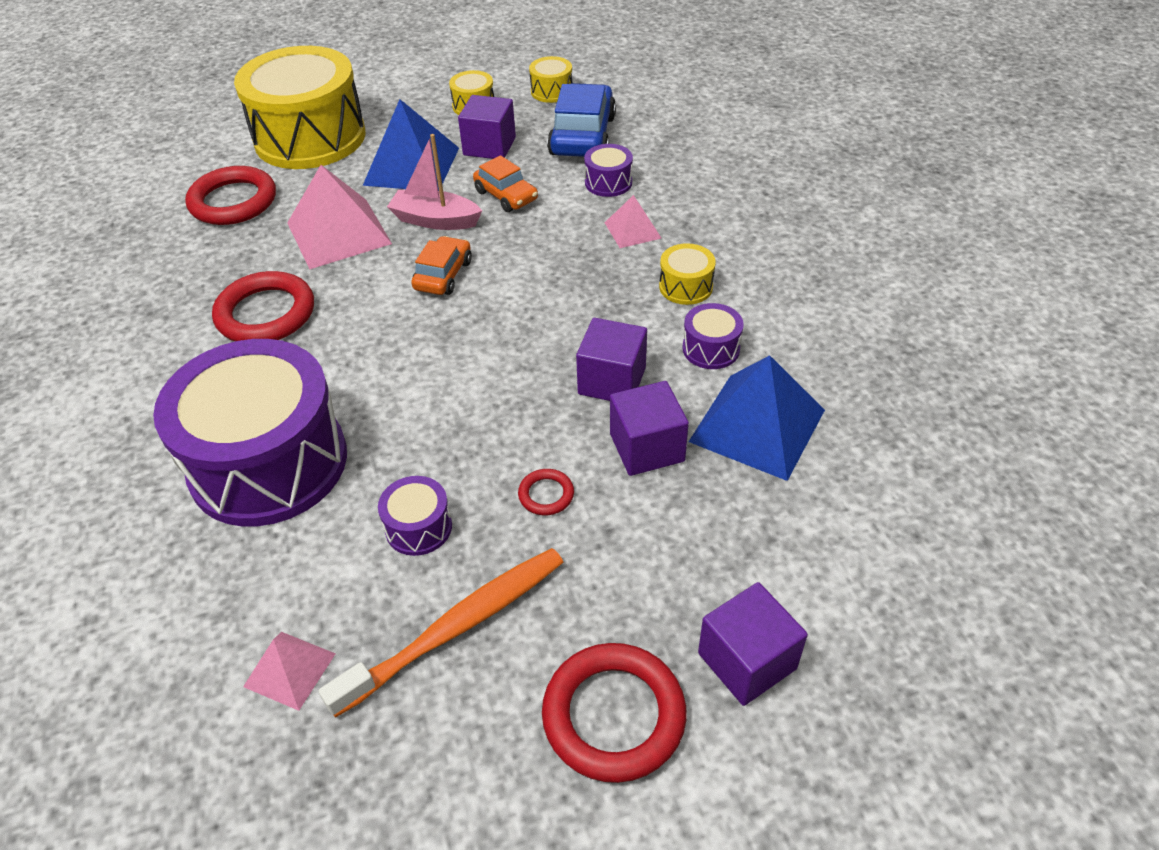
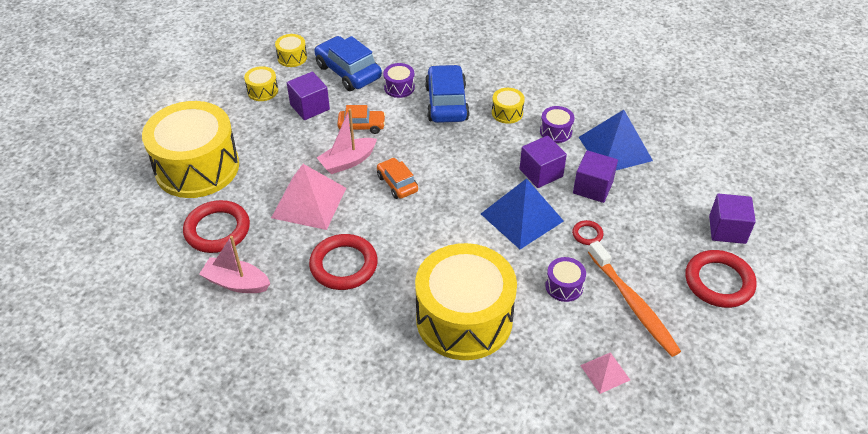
camera: 50 degrees left, 0 degrees up
purple drum [153,339,347,526] -> yellow drum [415,243,517,360]
orange toothbrush [318,548,563,718] -> orange toothbrush turned 150 degrees clockwise [588,241,681,357]
blue pyramid [363,99,459,191] -> blue pyramid moved to [481,178,564,249]
pink pyramid [605,195,662,248] -> blue car [425,64,470,123]
none -> pink boat [199,236,270,293]

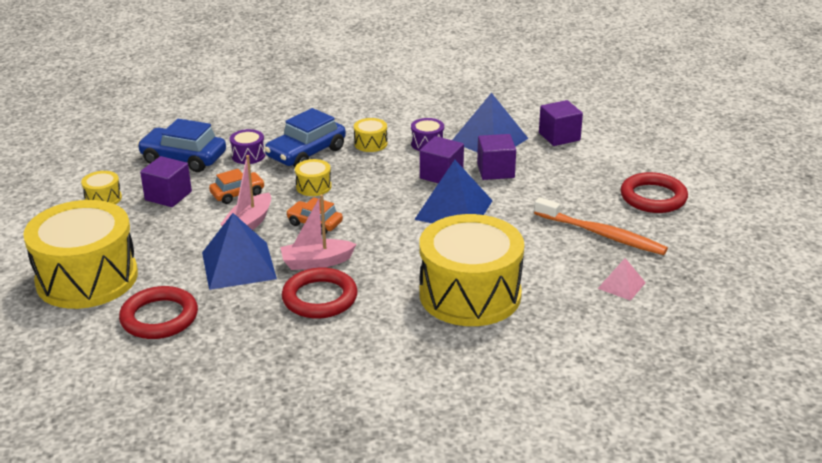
camera: 30 degrees left, 15 degrees down
pink boat [199,236,270,293] -> pink boat moved to [280,194,357,270]
pink pyramid [271,164,346,230] -> blue pyramid [202,213,277,290]
yellow drum [275,34,307,67] -> yellow drum moved to [295,159,332,196]
blue car [425,64,470,123] -> blue car turned 105 degrees counterclockwise [265,108,346,167]
purple drum [545,257,586,302] -> none
red ring [572,220,603,245] -> none
purple cube [709,194,756,244] -> purple cube moved to [539,100,583,146]

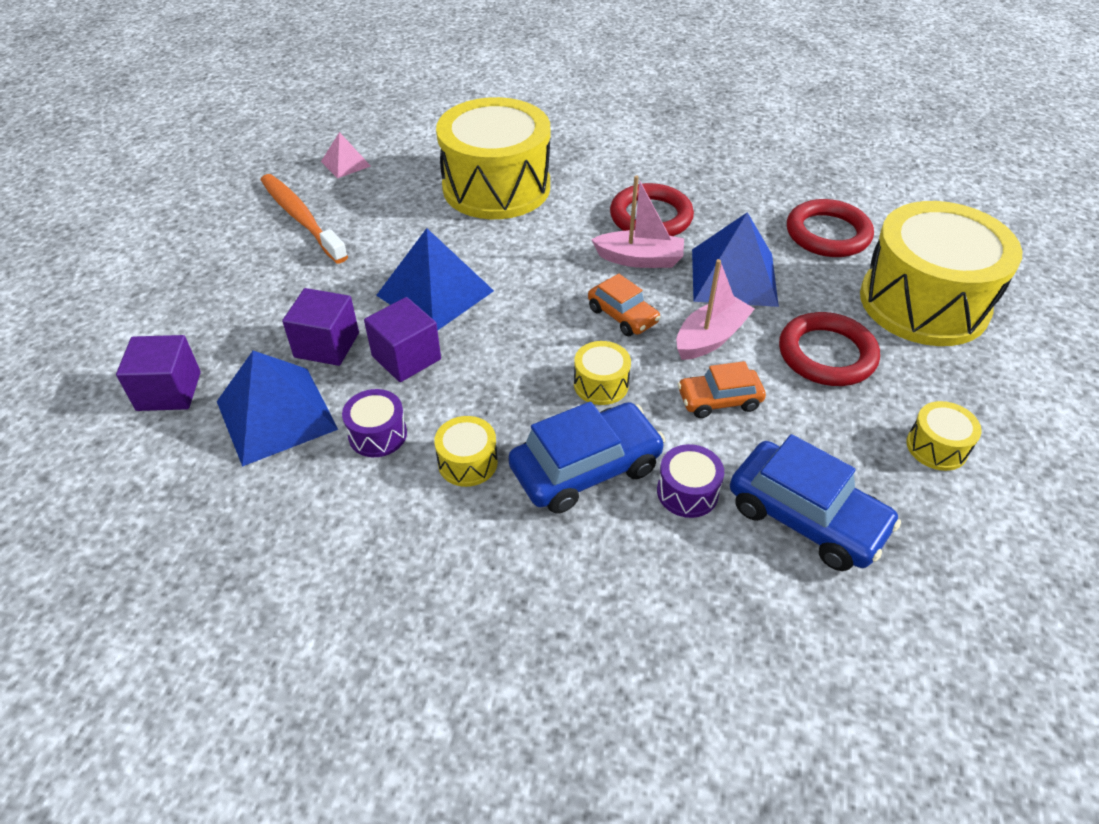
camera: 160 degrees left, 15 degrees up
purple cube [140,156,192,207] -> none
red ring [621,172,688,213] -> red ring moved to [779,312,880,386]

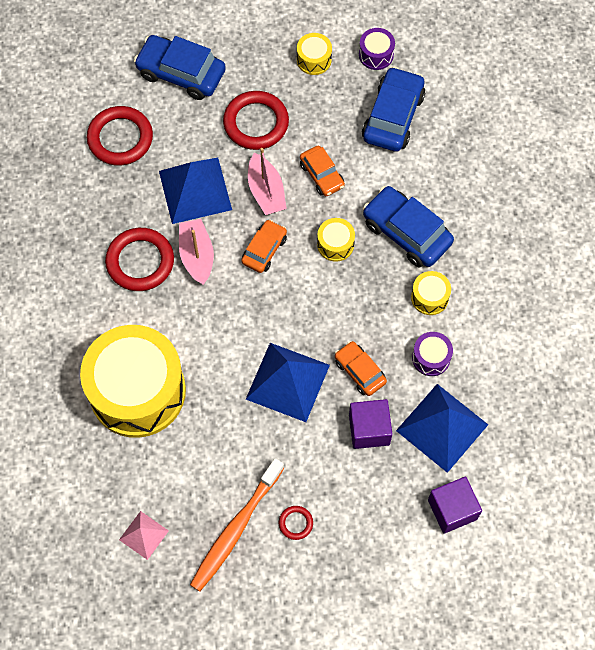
camera: 110 degrees left, 20 degrees up
purple cube [364,297,441,382] -> orange car [335,341,387,396]
purple drum [657,444,724,518] -> purple drum moved to [359,28,395,70]
pink boat [676,259,755,360] -> pink boat turned 135 degrees counterclockwise [248,148,287,215]
yellow drum [860,201,1022,346] -> blue car [134,35,226,100]
none -> red ring [279,506,313,540]

